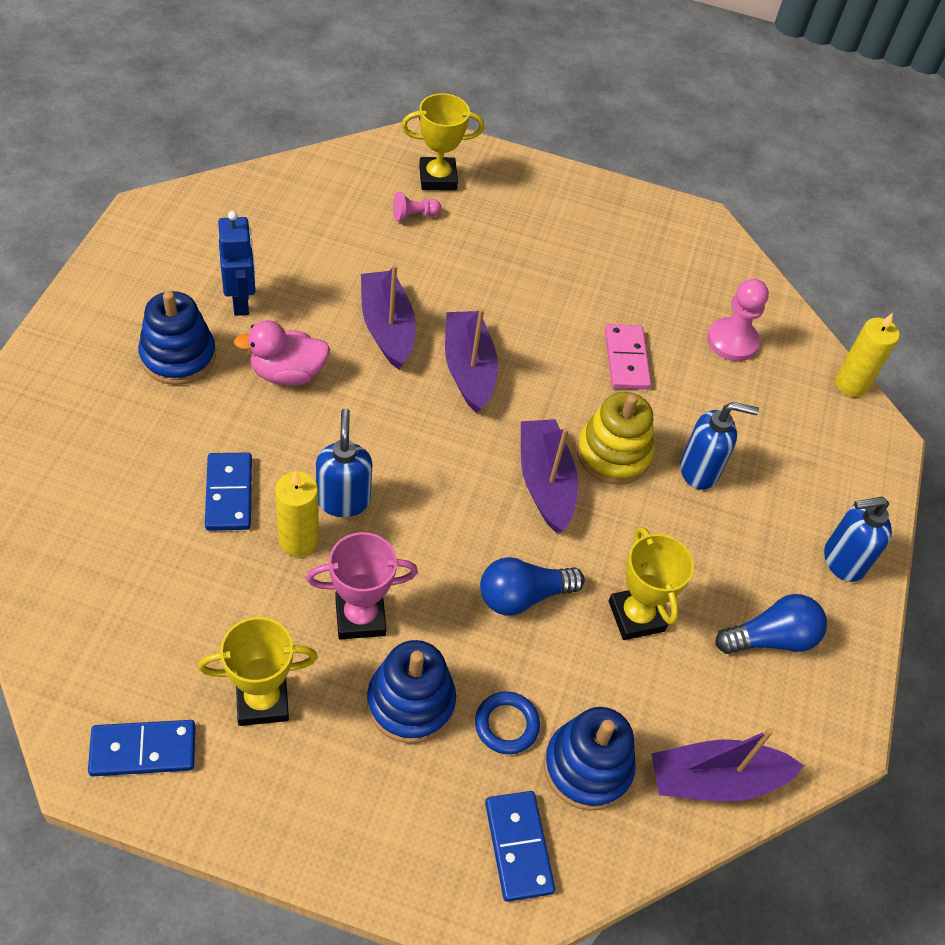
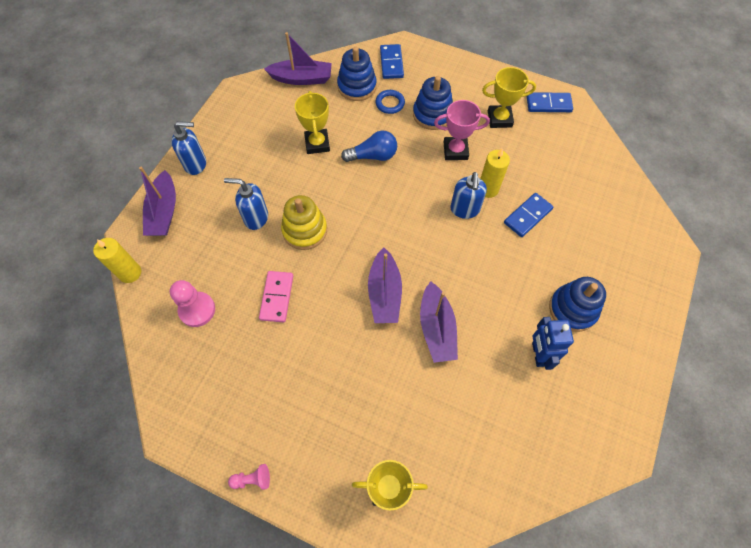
camera: 165 degrees left, 10 degrees up
blue domino [205,453,252,531] -> blue domino turned 45 degrees clockwise [504,193,553,237]
pink duck [234,320,330,386] -> none
pink pawn [393,192,441,222] -> pink pawn moved to [228,464,270,490]
purple boat [521,419,578,533] -> purple boat moved to [139,167,176,236]
blue light bulb [715,594,827,654] -> none

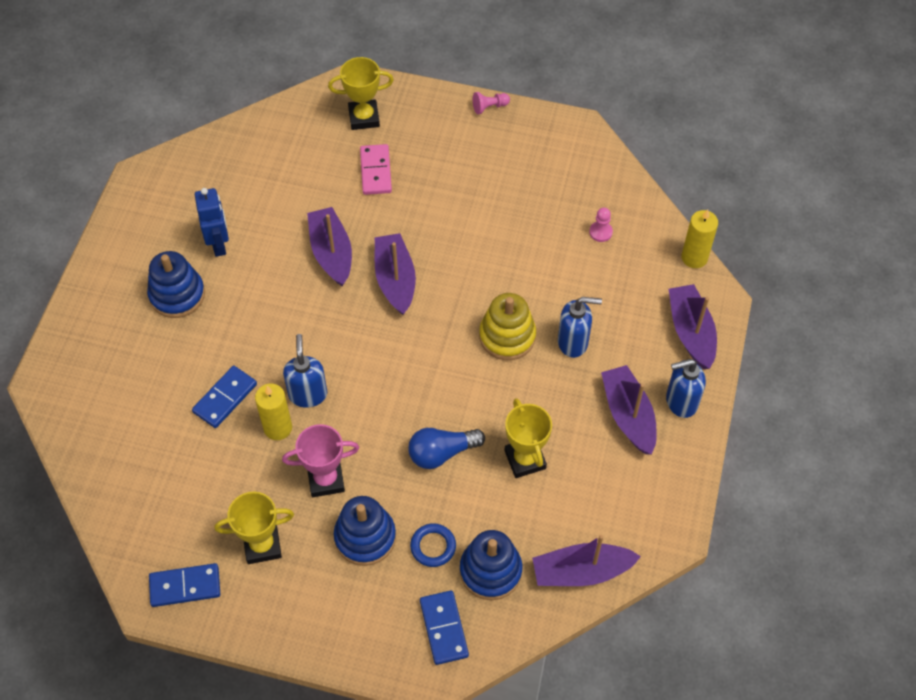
camera: 170 degrees right, 5 degrees down
pink pawn [170,280,215,327] -> pink pawn [589,208,613,242], size x0.58
pink domino [259,271,293,322] -> pink domino moved to [360,144,392,195]
none -> purple boat [601,365,657,455]

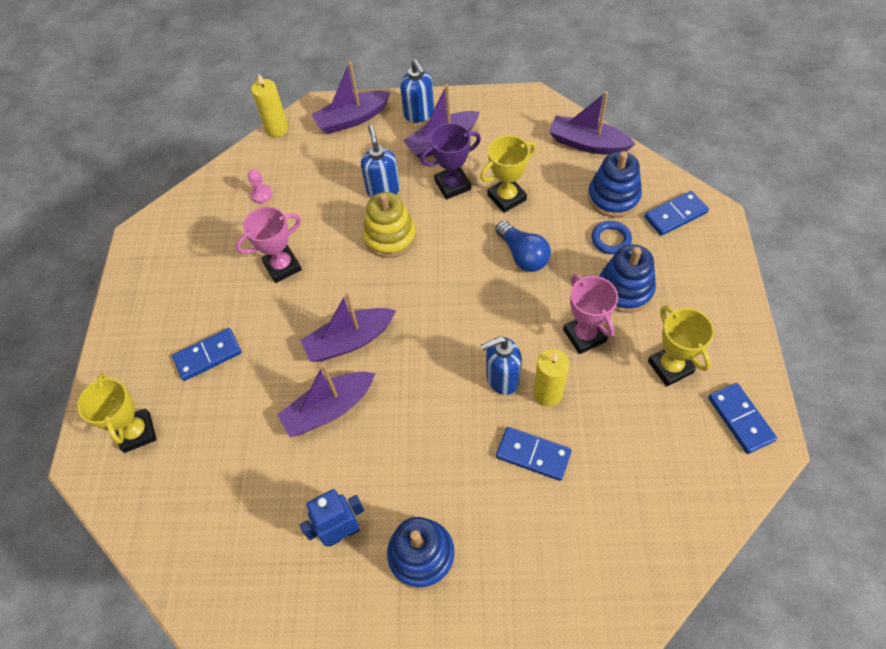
camera: 100 degrees left, 0 degrees up
pink domino [360,144,392,195] -> none
pink pawn [473,92,510,114] -> none
purple boat [532,535,641,586] -> purple boat turned 135 degrees clockwise [549,91,636,155]
none -> blue domino [172,328,242,381]
none -> pink trophy [236,207,302,283]
none -> purple trophy [420,123,481,200]

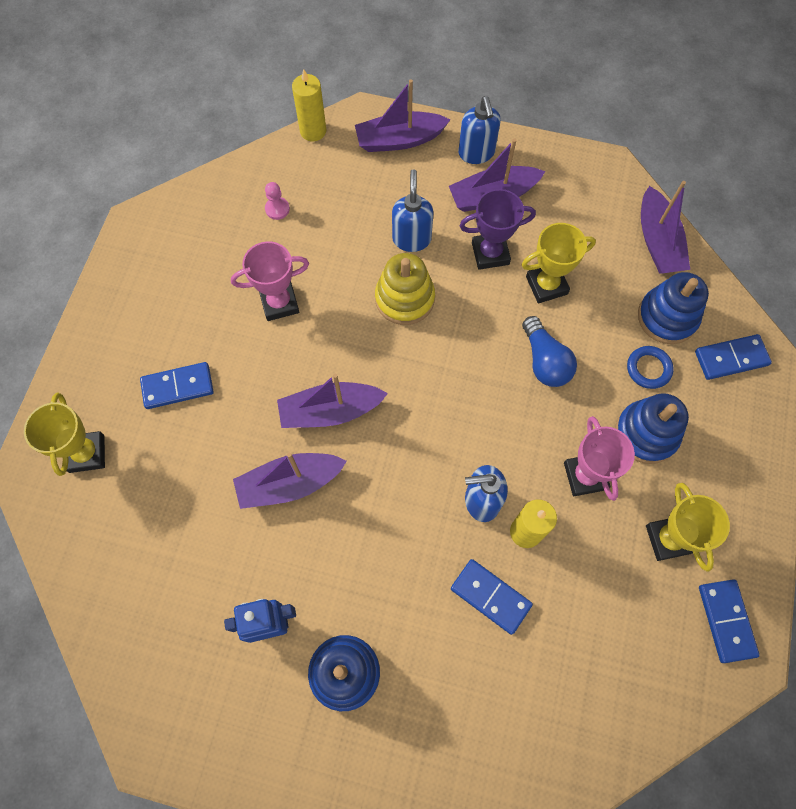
camera: 10 degrees right, 10 degrees up
purple boat [549,91,636,155] -> purple boat turned 135 degrees counterclockwise [641,181,690,273]

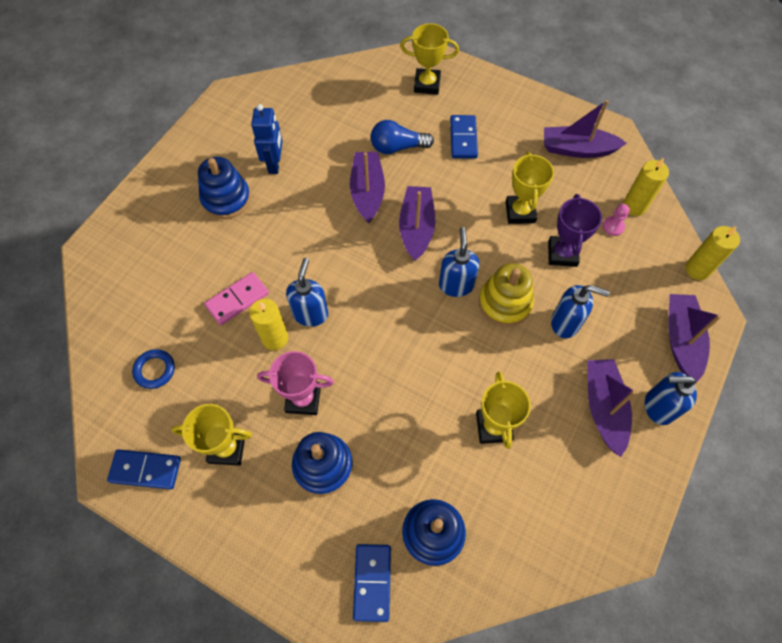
camera: 105 degrees right, 5 degrees down
pink trophy [231,241,309,321] -> yellow trophy [505,152,554,224]
blue domino [451,559,533,635] -> pink domino [204,272,269,325]
purple trophy [459,189,536,270] -> purple trophy moved to [548,194,602,267]
blue light bulb [522,316,577,387] -> blue light bulb moved to [371,120,434,154]
blue ring [627,346,674,389] -> blue ring moved to [132,349,175,389]
purple boat [641,181,690,273] -> purple boat moved to [544,100,627,158]
none -> blue soap dispenser [439,227,480,297]
none -> yellow candle [623,158,669,216]

